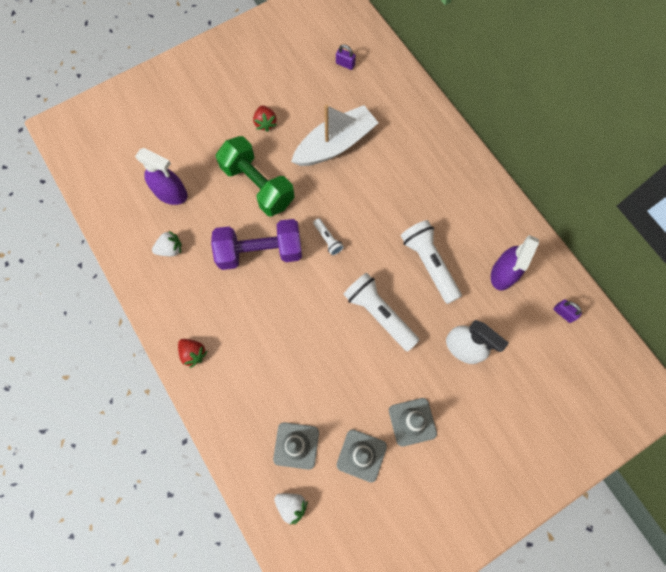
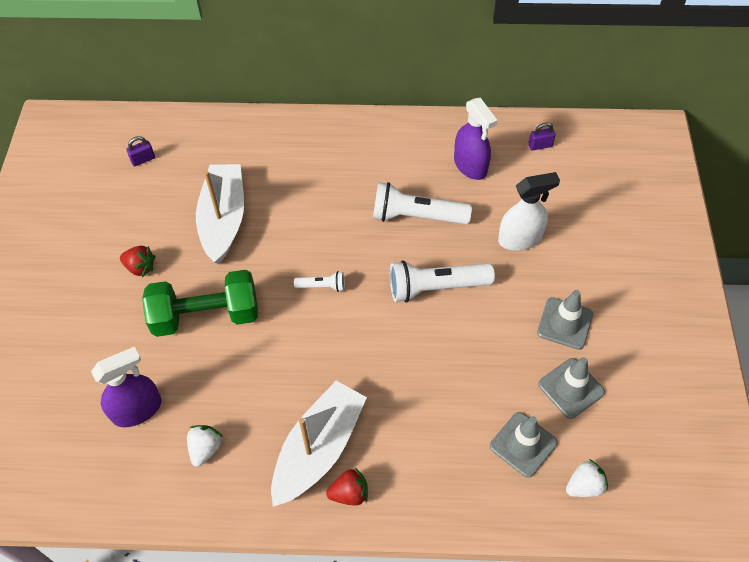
camera: 55 degrees left, 15 degrees down
purple dumbbell [211,219,302,270] -> none
none -> white boat [271,381,367,507]

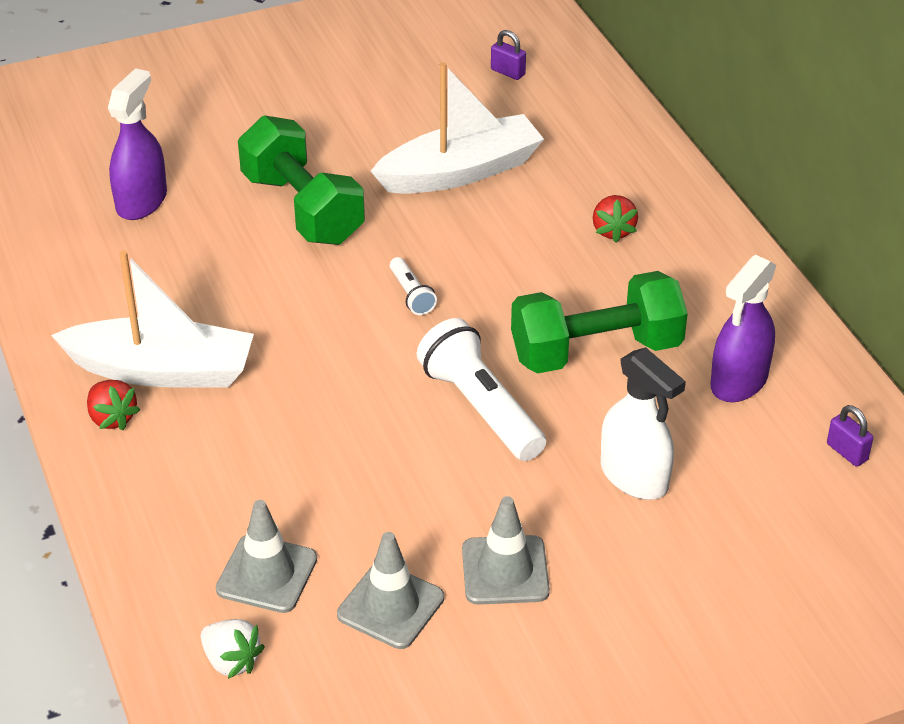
camera: 65 degrees right, 15 degrees down
purple spray bottle [91,346,161,427] -> purple spray bottle turned 105 degrees counterclockwise [108,68,167,220]
red strawberry [120,246,156,277] -> red strawberry moved to [593,195,638,243]
white strawberry [187,425,223,467] -> none
white flashlight [373,182,472,224] -> green dumbbell [511,271,688,374]

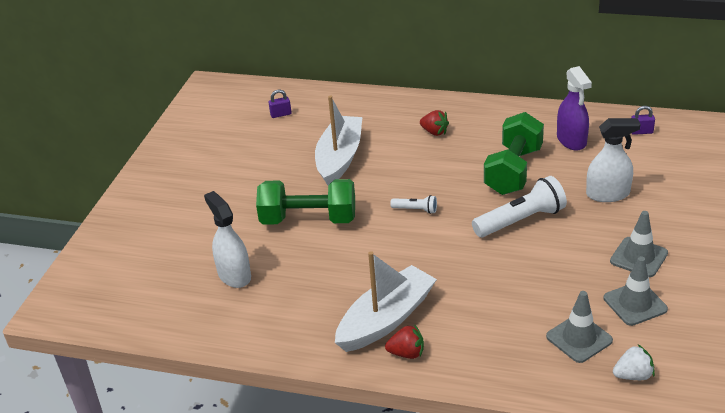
camera: 50 degrees left, 5 degrees down
purple spray bottle [108,68,167,220] -> white spray bottle [204,191,251,288]
white flashlight [417,318,546,461] -> white flashlight turned 150 degrees clockwise [472,176,567,237]

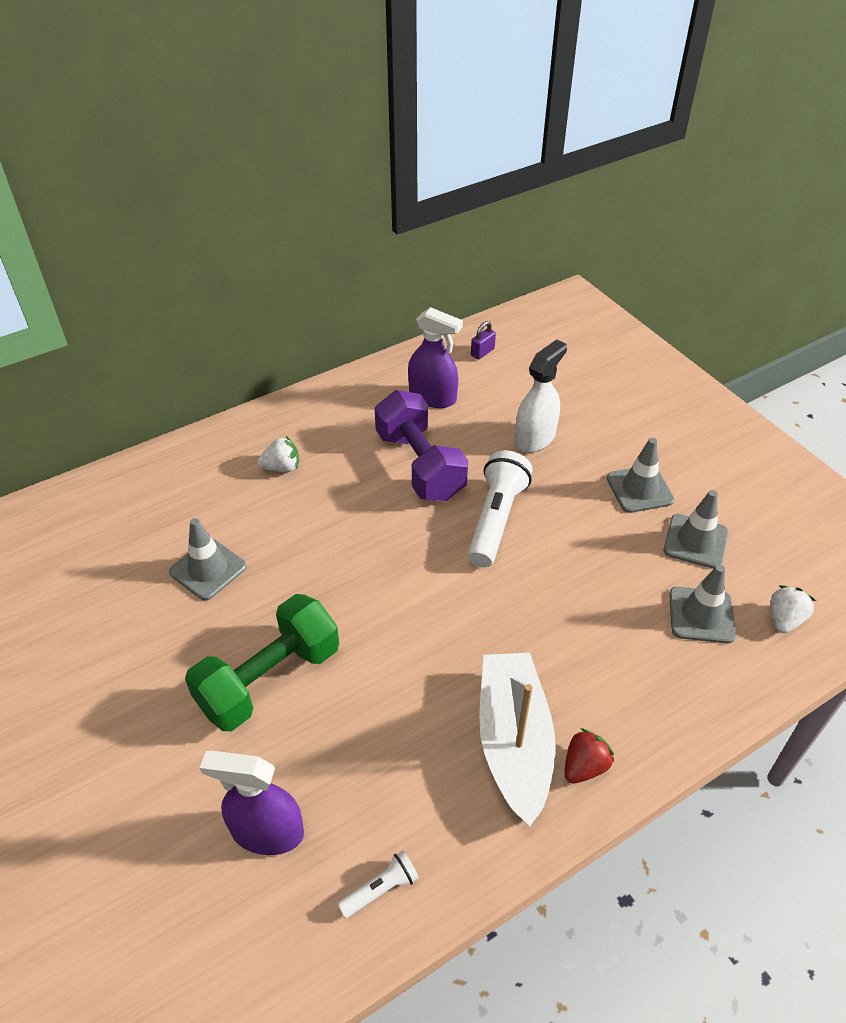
camera: 50 degrees left, 10 degrees up
white spray bottle [204,191,251,288] -> purple spray bottle [200,750,304,855]
purple padlock [269,90,292,118] -> none
white boat [315,95,363,185] -> grey traffic cone [169,518,247,600]
white flashlight [390,195,437,214] -> white flashlight moved to [337,850,419,918]
red strawberry [420,110,449,136] -> white strawberry [258,436,299,472]
green dumbbell [484,112,544,195] -> purple dumbbell [375,390,468,501]

